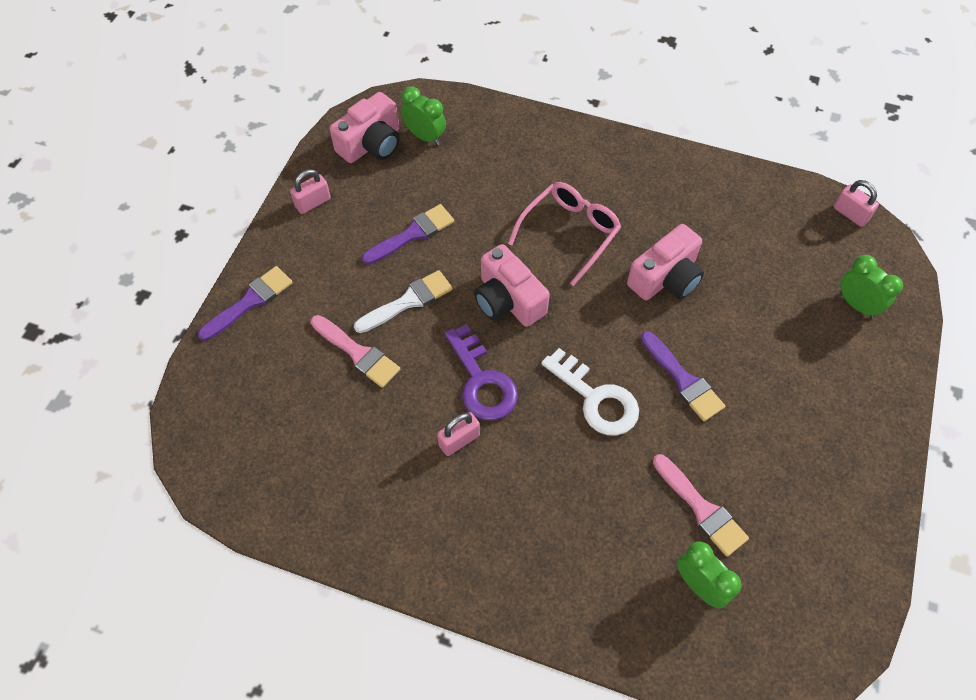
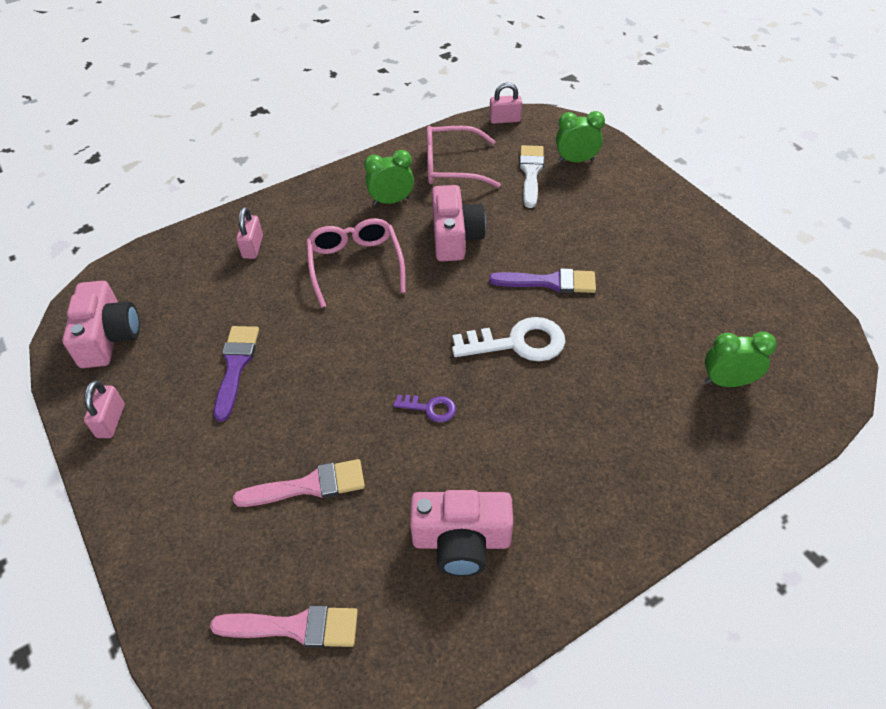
camera: 50 degrees left, 10 degrees down
purple brush [198,266,293,341] -> none
white brush [354,270,453,333] -> white brush moved to [519,145,544,208]
green clock [401,86,446,146] -> green clock moved to [364,150,414,205]
pink padlock [437,412,480,456] -> pink padlock moved to [236,207,263,259]
purple key [445,324,518,420] -> purple key [393,395,456,422], size x0.52
pink camera [474,244,550,327] -> pink camera moved to [410,490,513,577]
pink brush [653,454,749,557] -> pink brush moved to [210,606,358,648]
none -> pink glasses [427,126,501,188]

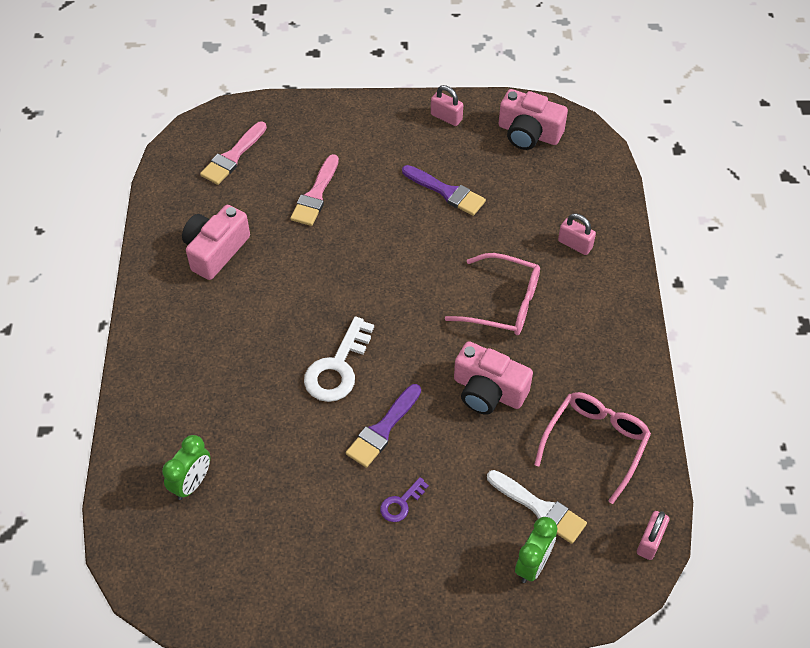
camera: 120 degrees right, 5 degrees up
green clock [364,150,414,205] -> none
purple key [393,395,456,422] -> purple key moved to [380,477,429,522]

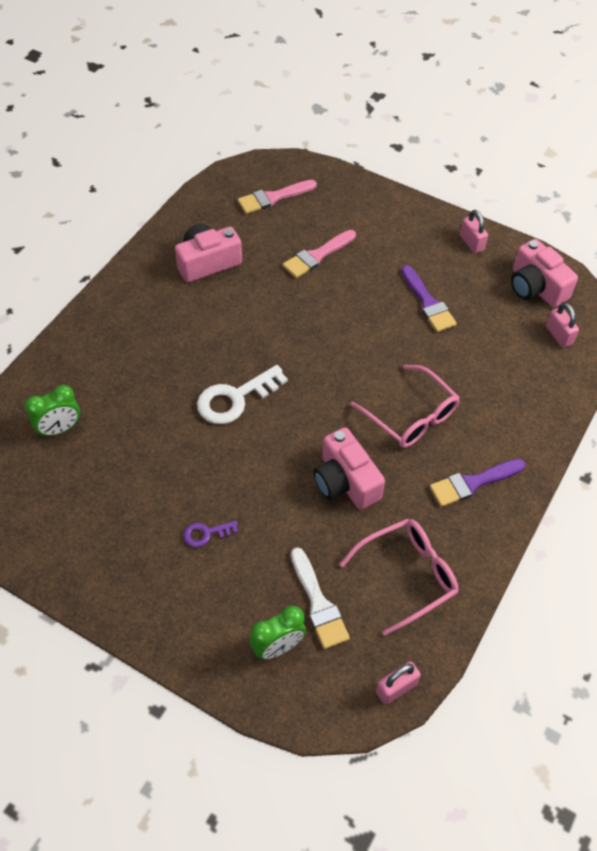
camera: 30 degrees right, 0 degrees up
purple brush [346,384,421,468] -> purple brush moved to [430,459,526,507]
pink padlock [558,213,596,255] -> pink padlock moved to [546,303,579,348]

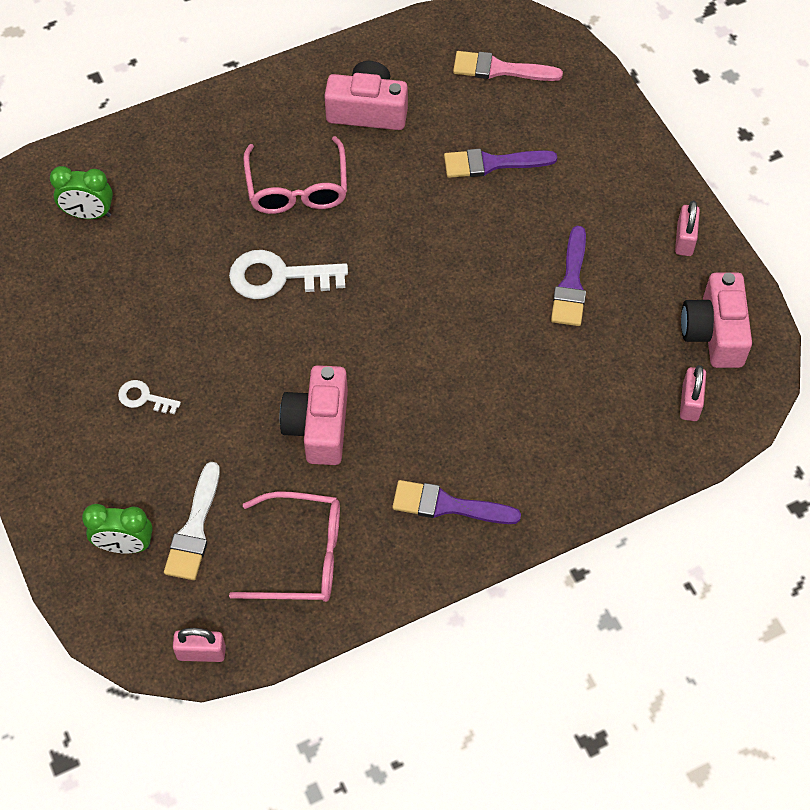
camera: 35 degrees right, 5 degrees up
purple key [183,521,238,547] -> white key [118,380,181,414]
pink brush [283,230,356,278] -> purple brush [444,149,557,178]
pink glasses [350,365,460,448] -> pink glasses moved to [243,136,347,214]

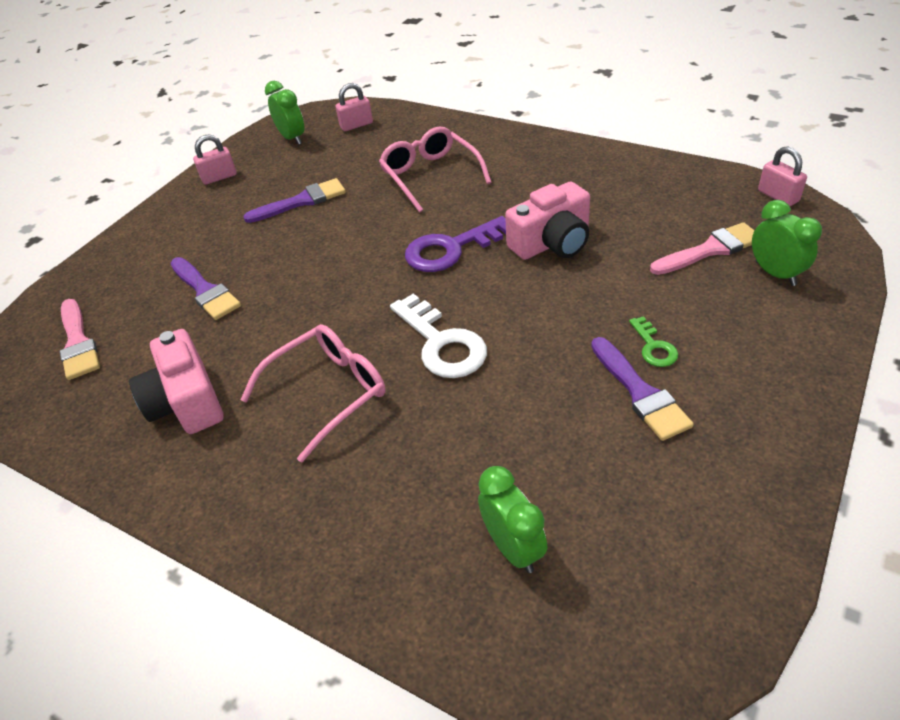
camera: 120 degrees left, 15 degrees down
white key [118,380,181,414] -> green key [629,316,678,367]
white brush [164,462,220,580] -> pink brush [650,222,755,275]
pink glasses [229,491,340,602] -> pink glasses moved to [379,127,491,212]
purple brush [392,480,521,524] -> purple brush moved to [591,337,694,441]
pink camera [681,272,752,368] -> green clock [265,81,304,145]
none -> purple key [405,216,506,272]

